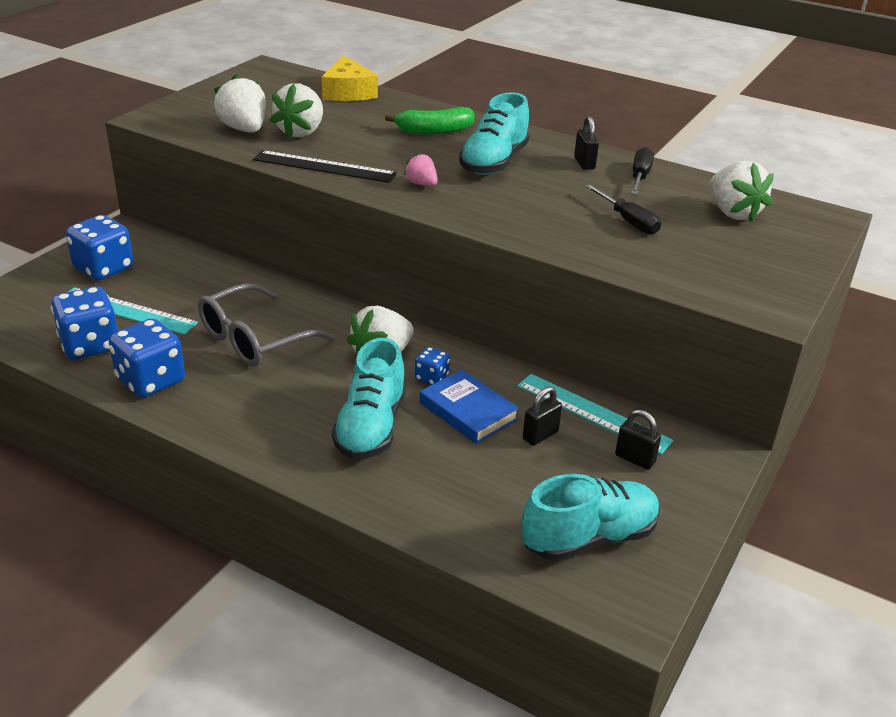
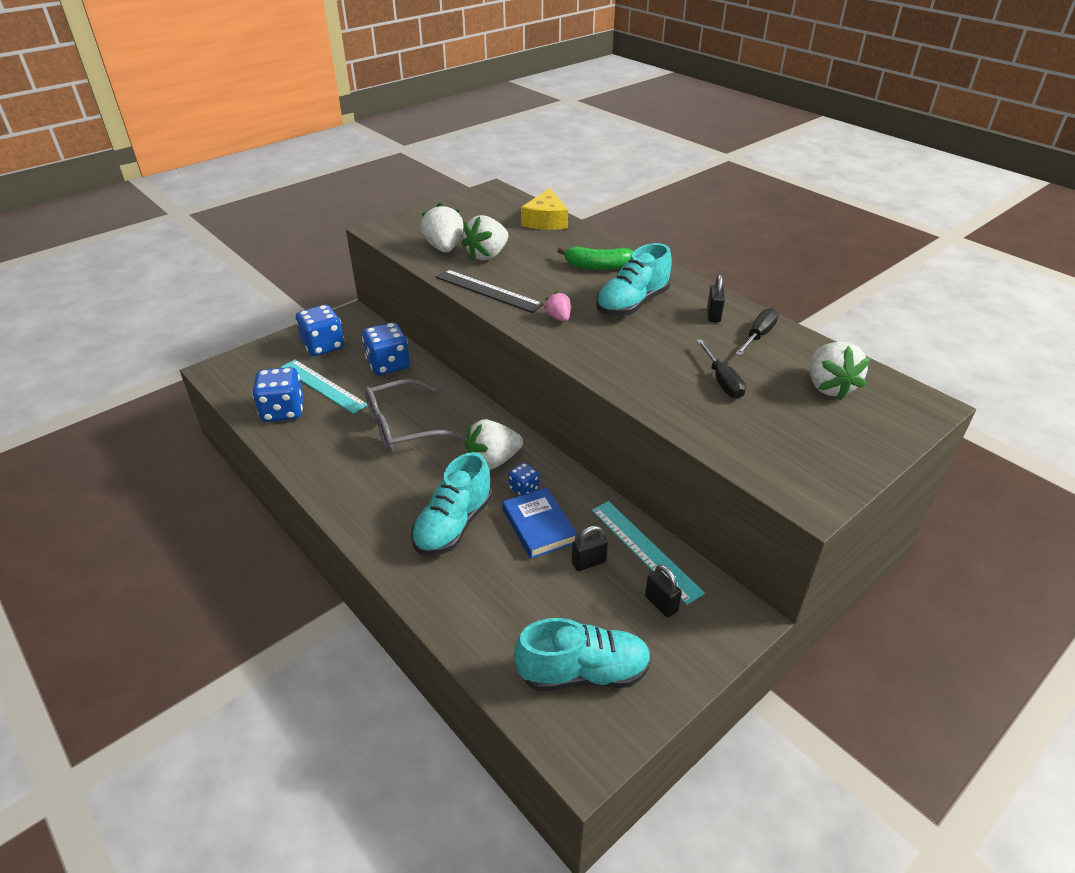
camera: 20 degrees right, 5 degrees up
blue dice [109,319,185,398] -> blue dice moved to [362,322,410,375]

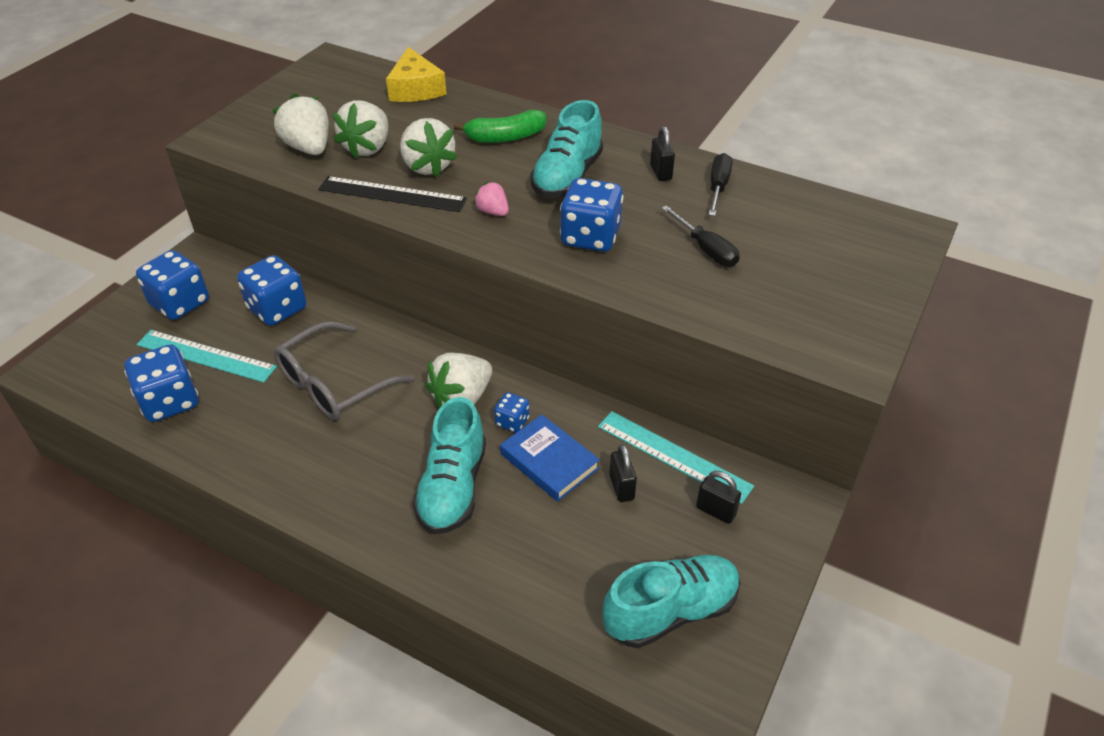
camera: 20 degrees left, 5 degrees up
black padlock [572,525,608,571] -> black padlock turned 60 degrees counterclockwise [609,444,637,502]
white strawberry [810,342,871,400] -> white strawberry moved to [400,118,458,177]
none -> blue dice [560,178,623,252]

